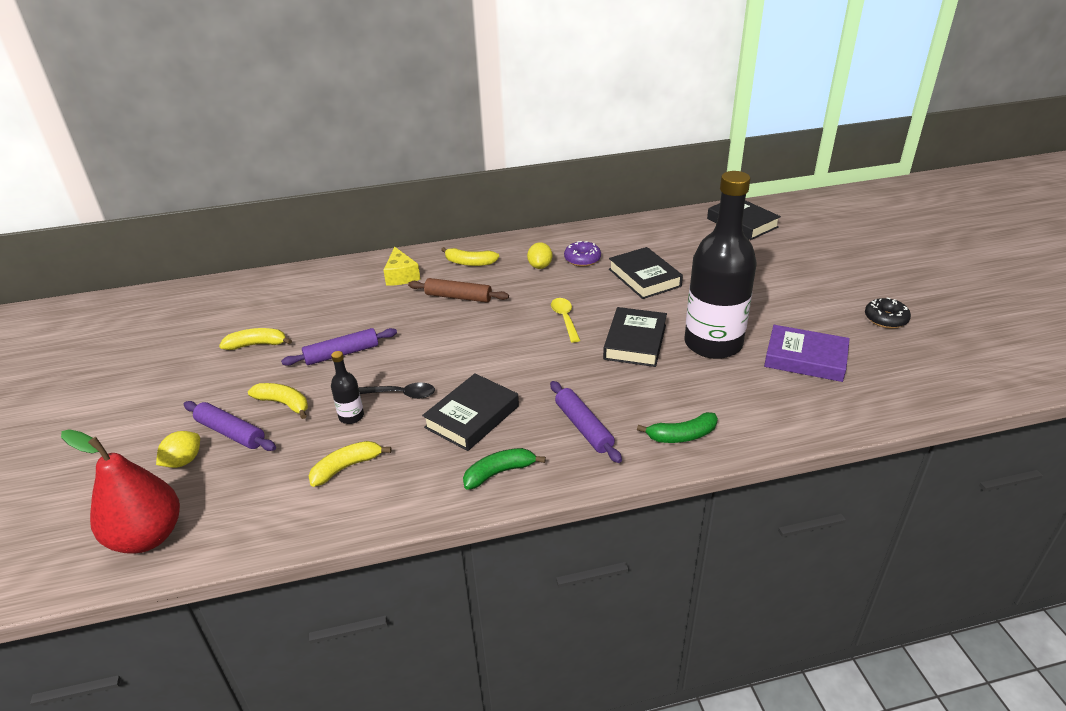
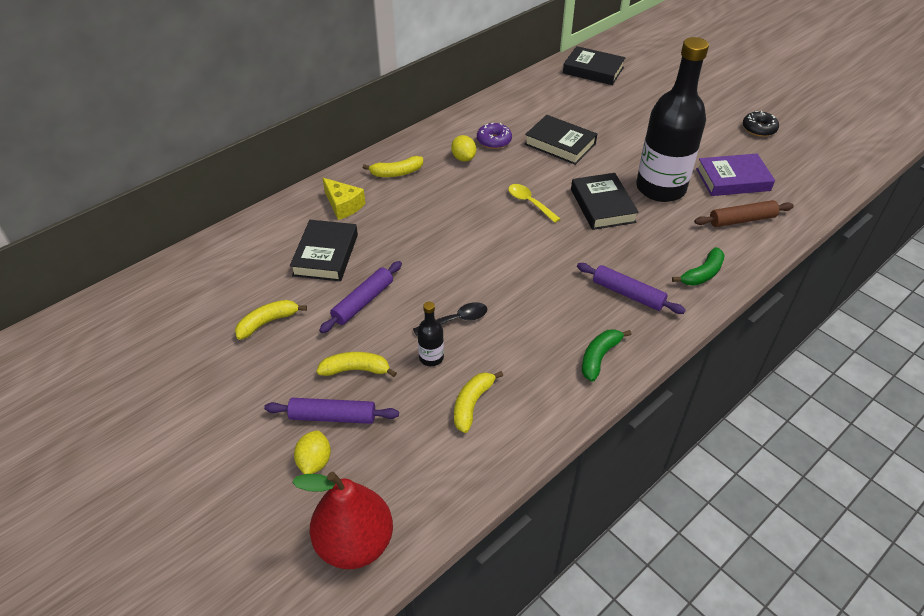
camera: 30 degrees left, 10 degrees up
brown rolling pin [408,278,509,303] -> brown rolling pin moved to [694,200,794,227]
black book [422,373,519,451] -> black book moved to [290,220,358,281]

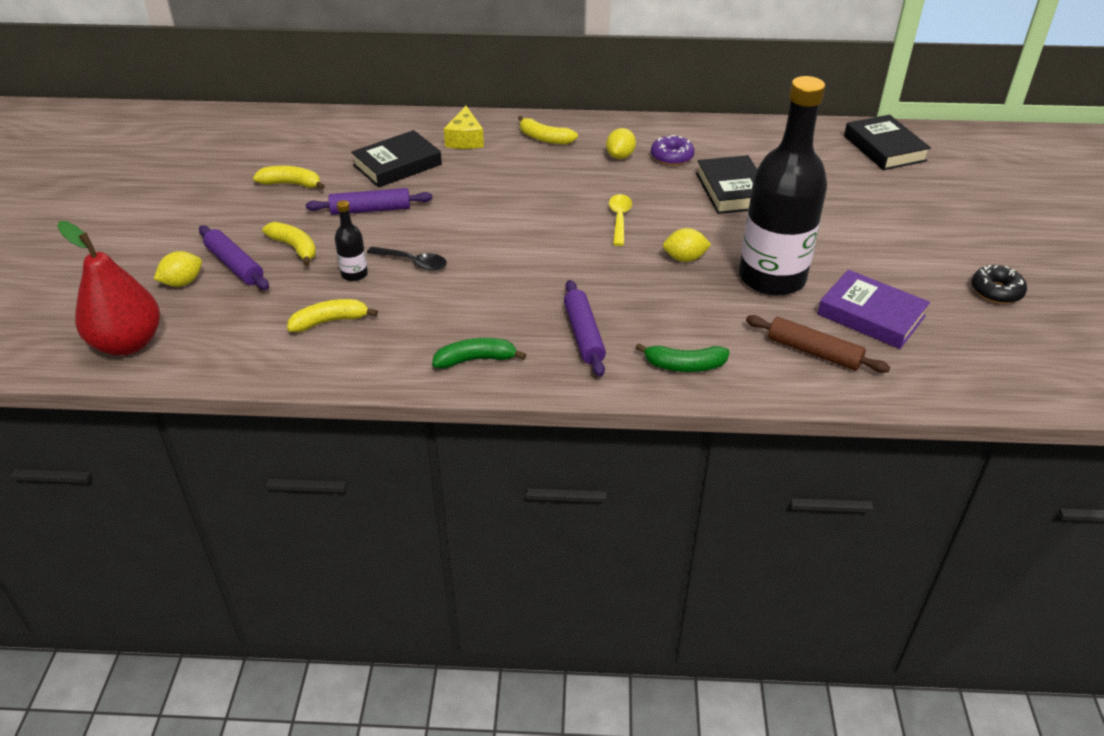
camera: 45 degrees right, 5 degrees down
black book [571,173,639,230] -> yellow lemon [663,228,712,262]

